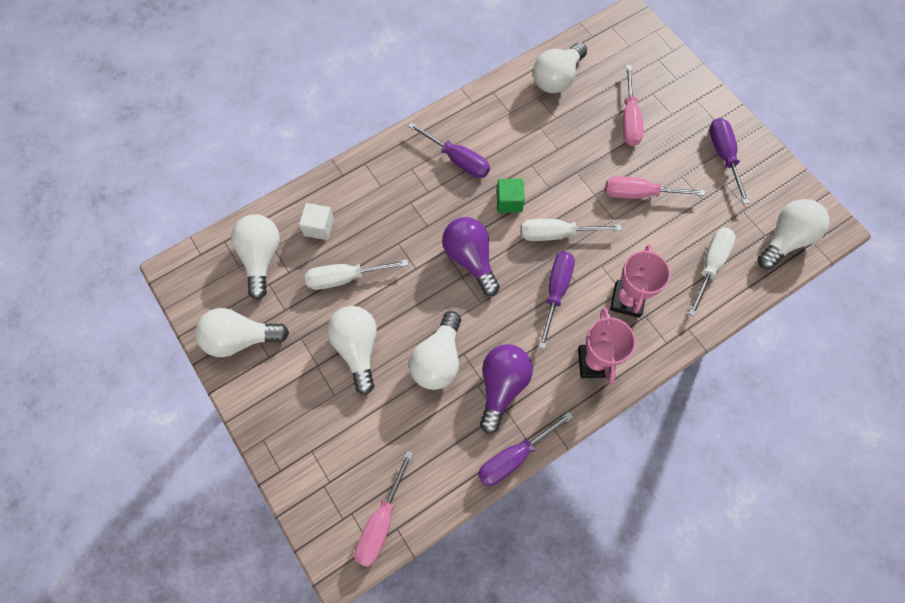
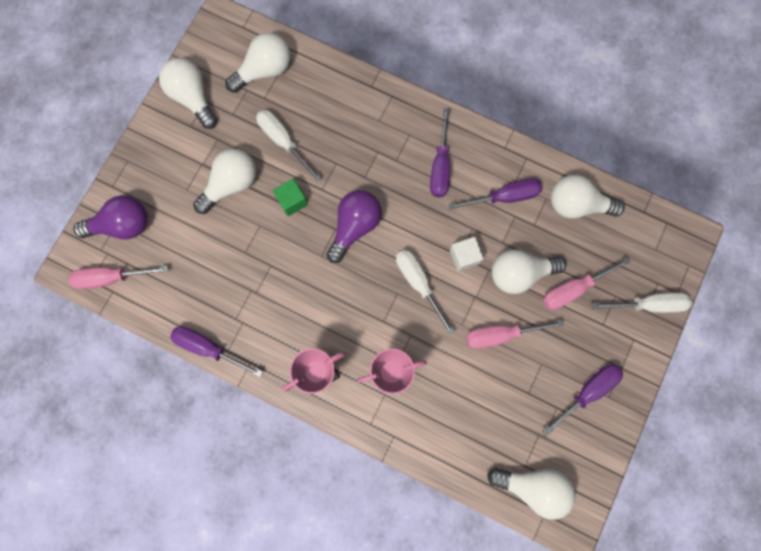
camera: 60 degrees right, 10 degrees up
white cube [299,203,334,240] -> white cube moved to [450,237,484,271]
white light bulb [409,311,461,390] -> white light bulb moved to [492,249,566,294]
purple light bulb [480,344,533,434] -> purple light bulb moved to [74,195,148,239]
green cube [497,179,525,213] -> green cube moved to [273,179,308,216]
purple screwdriver [539,252,575,349] -> purple screwdriver moved to [449,178,542,210]
pink screwdriver [605,176,705,199] -> pink screwdriver turned 75 degrees counterclockwise [466,320,564,349]
white screwdriver [688,228,736,317] -> white screwdriver moved to [591,293,692,313]

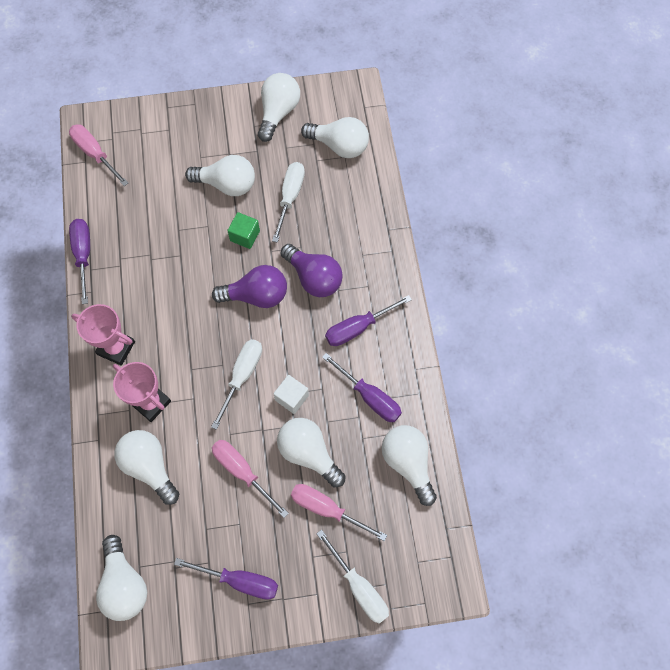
camera: 55 degrees right, 10 degrees down
purple light bulb [74,195,148,239] -> purple light bulb moved to [280,244,343,297]
none -> white light bulb [114,430,179,505]

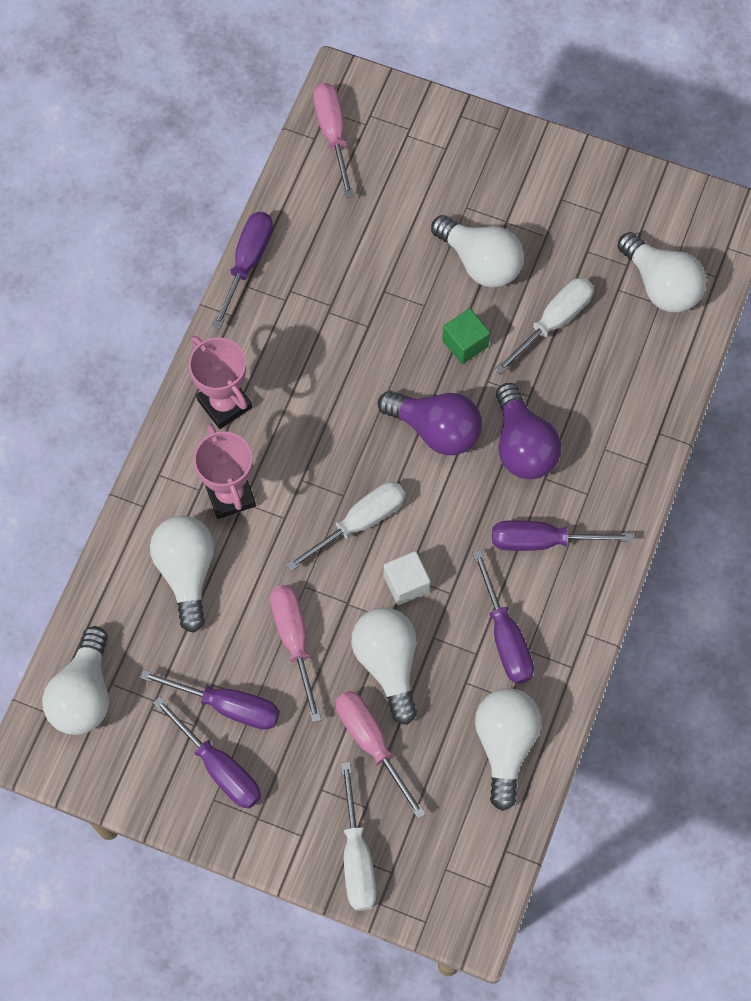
camera: 30 degrees right, 0 degrees up
white light bulb [258,73,300,142] -> none
none -> purple screwdriver [140,669,280,730]

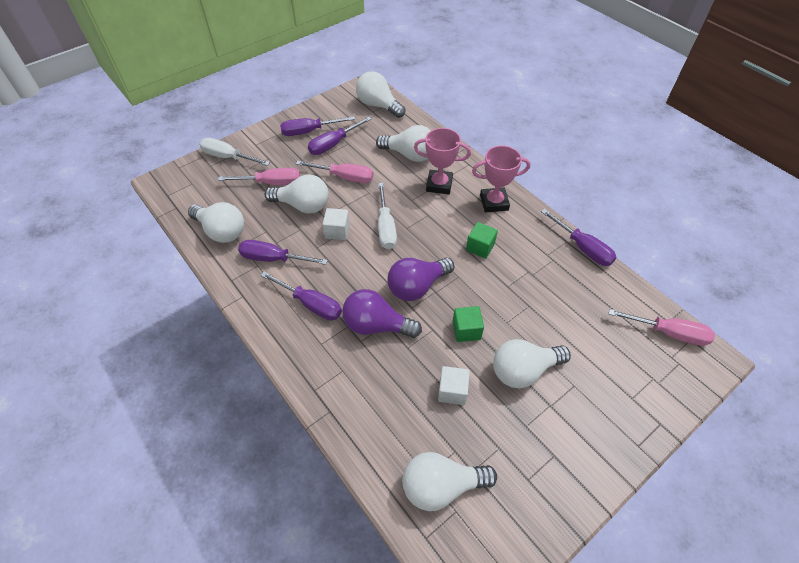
camera: 120 degrees right, 15 degrees down
purple screwdriver [492,520,633,551] -> purple screwdriver turned 90 degrees clockwise [261,271,342,320]
white screwdriver [495,278,594,374] -> white cube [438,366,470,405]
none -> green cube [466,222,498,259]

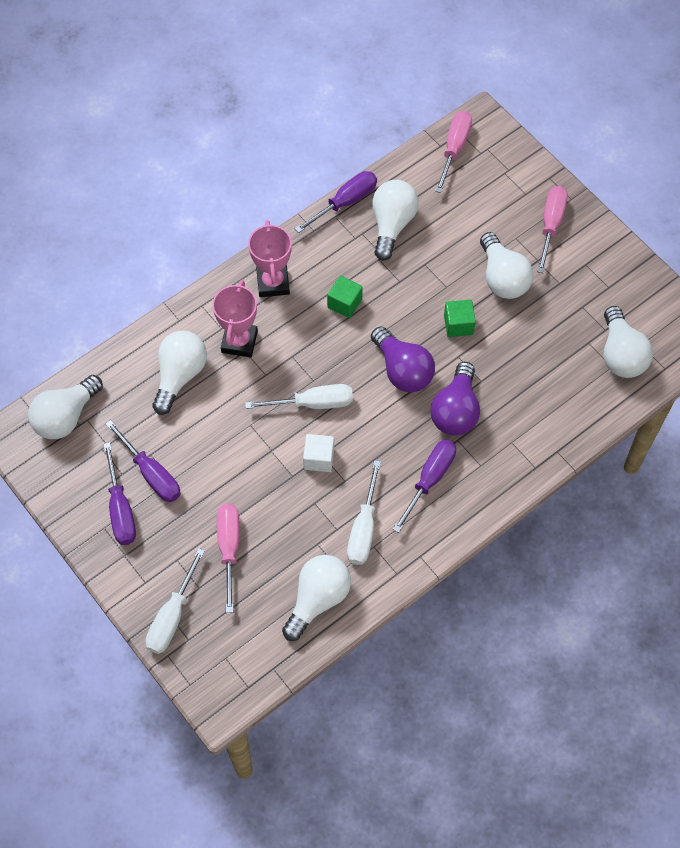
camera: 90 degrees left, 10 degrees up
purple screwdriver [238,240,328,265] -> white screwdriver [347,460,381,565]
white light bulb [265,175,329,214] -> white light bulb moved to [373,180,419,261]
pink screwdriver [296,161,374,183] -> pink screwdriver moved to [537,186,568,273]
white cube [438,366,470,405] -> none

